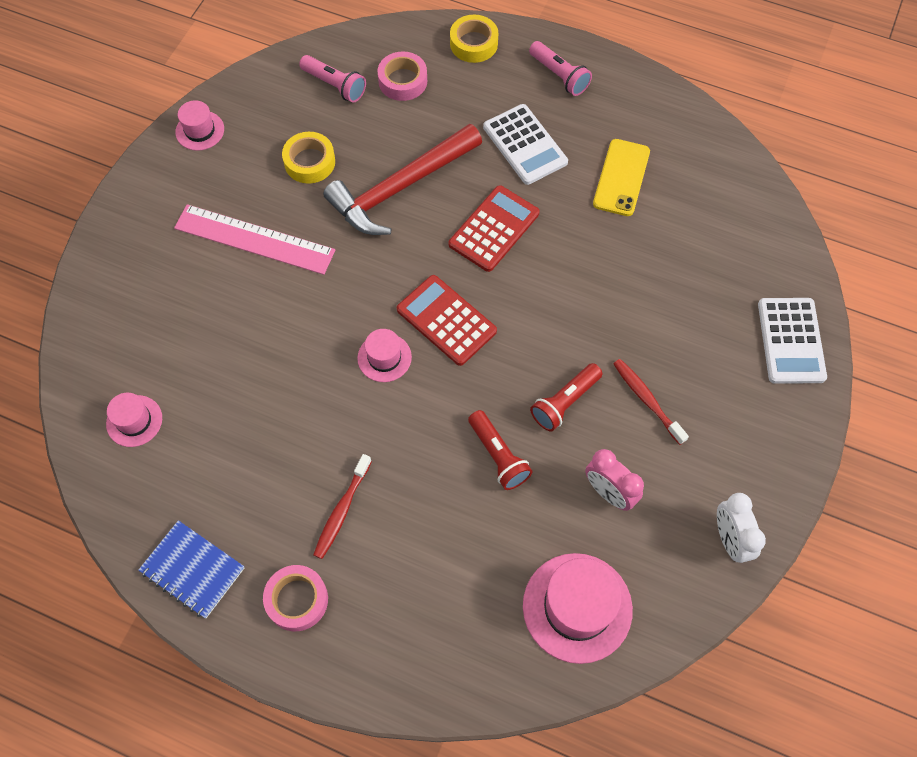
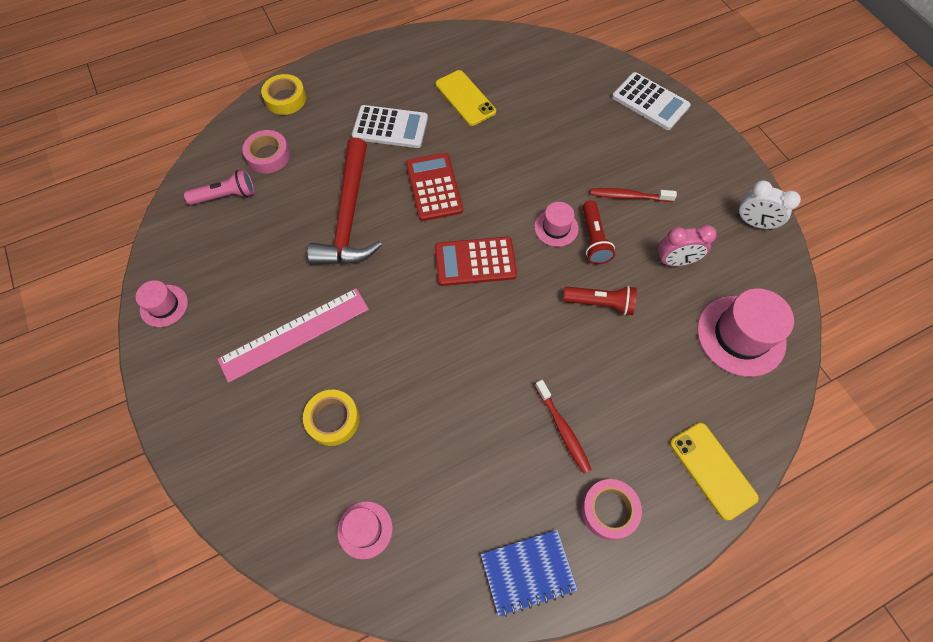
camera: 50 degrees left, 0 degrees up
yellow tape [282,132,335,184] -> yellow tape moved to [303,390,360,446]
pink hat [357,329,412,382] -> pink hat moved to [534,202,579,247]
pink flashlight [529,41,592,96] -> none
none -> yellow phone [670,423,759,521]

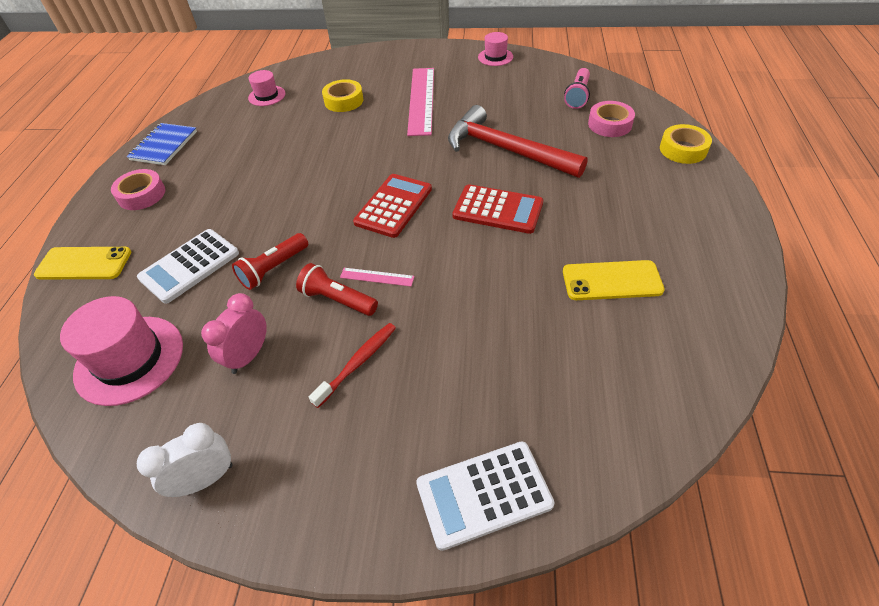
camera: 125 degrees right, 15 degrees down
white calculator [352,105,428,148] -> white calculator moved to [137,229,239,304]
pink hat [534,202,579,247] -> pink ruler [340,268,414,287]
red toothbrush [535,380,592,473] -> none

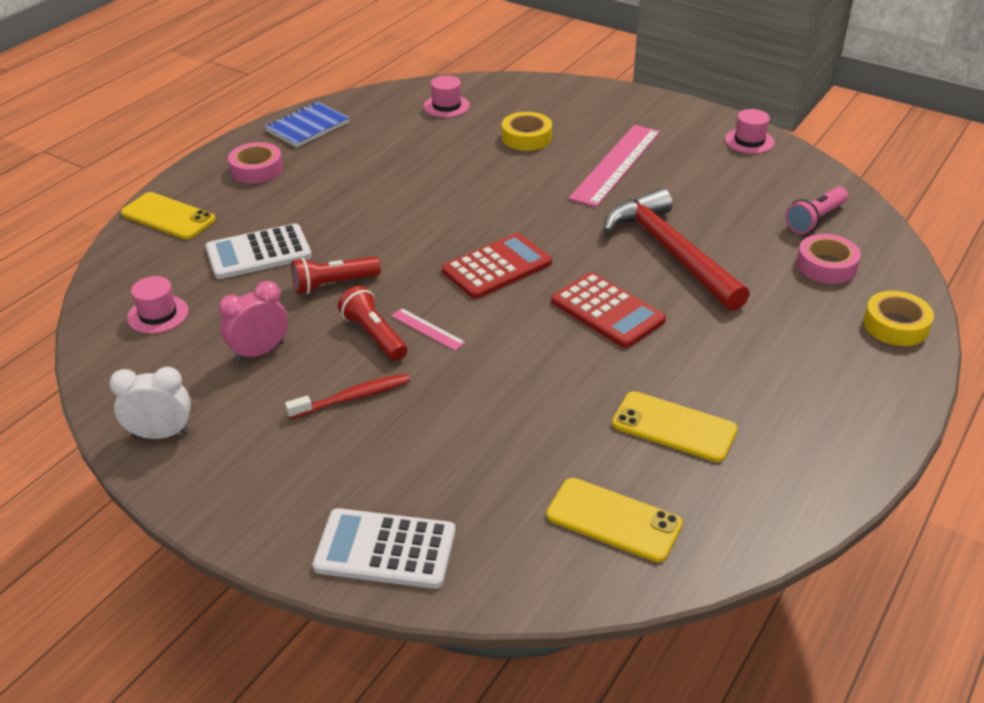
camera: 25 degrees right, 10 degrees down
pink hat [60,296,183,406] -> pink hat [127,276,189,334], size x0.55
none -> yellow phone [546,478,682,562]

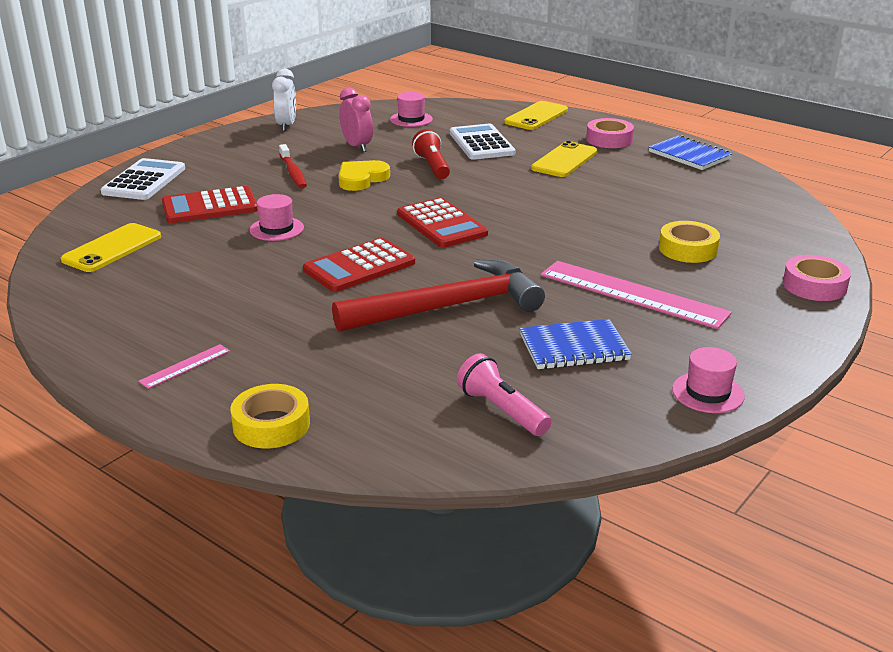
camera: 95 degrees right, 10 degrees down
red flashlight [338,286,407,361] -> yellow heart [339,160,390,191]
pink ruler [391,308,466,351] -> pink ruler moved to [138,344,230,389]
pink hat [424,75,470,117] -> pink hat moved to [249,194,304,241]
yellow phone [612,391,738,462] -> yellow phone moved to [531,141,598,177]
pink tape [796,234,861,284] -> pink tape moved to [783,255,851,301]
none -> red calculator [162,186,258,223]
none -> blue notebook [520,319,632,369]

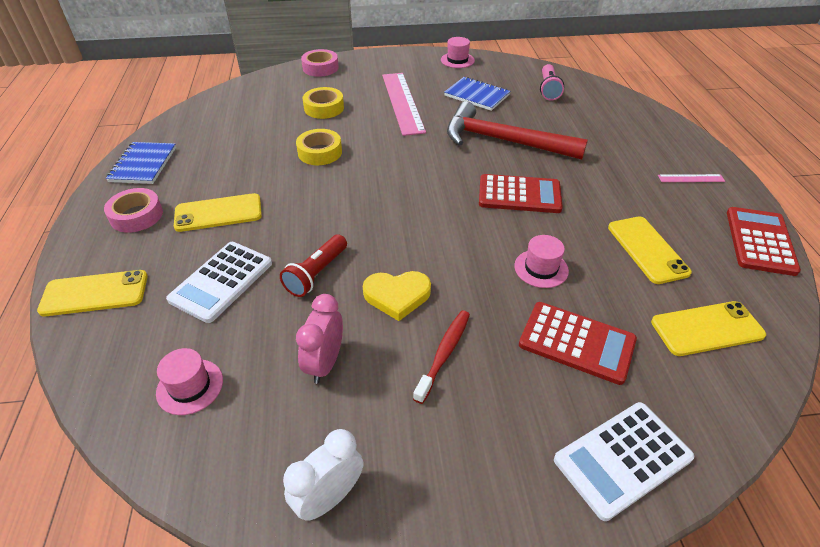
camera: 135 degrees left, 15 degrees up
yellow tape [230,384,310,448] -> yellow tape moved to [296,129,342,165]
red calculator [397,197,488,248] -> red calculator moved to [727,207,801,276]
none -> yellow phone [608,216,692,284]

